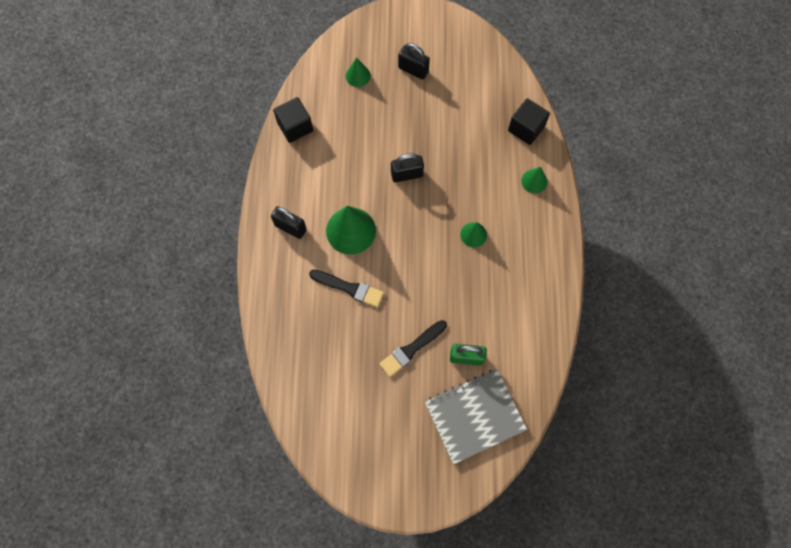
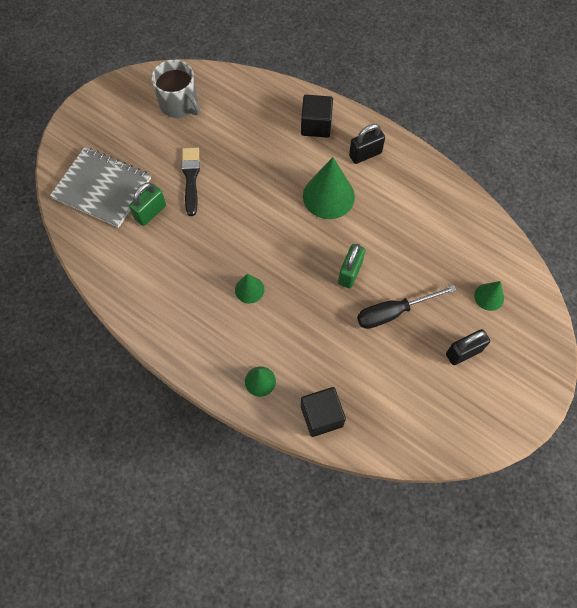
camera: 125 degrees right, 5 degrees down
black cube [273,97,313,143] -> black cube moved to [301,95,333,138]
black brush [309,270,384,307] -> none
black padlock [391,153,424,182] -> green padlock [338,244,365,288]
grey notebook [425,369,527,464] -> grey notebook turned 75 degrees counterclockwise [50,147,151,228]
none -> grey mug [151,60,200,118]
none -> black screwdriver [357,285,456,329]

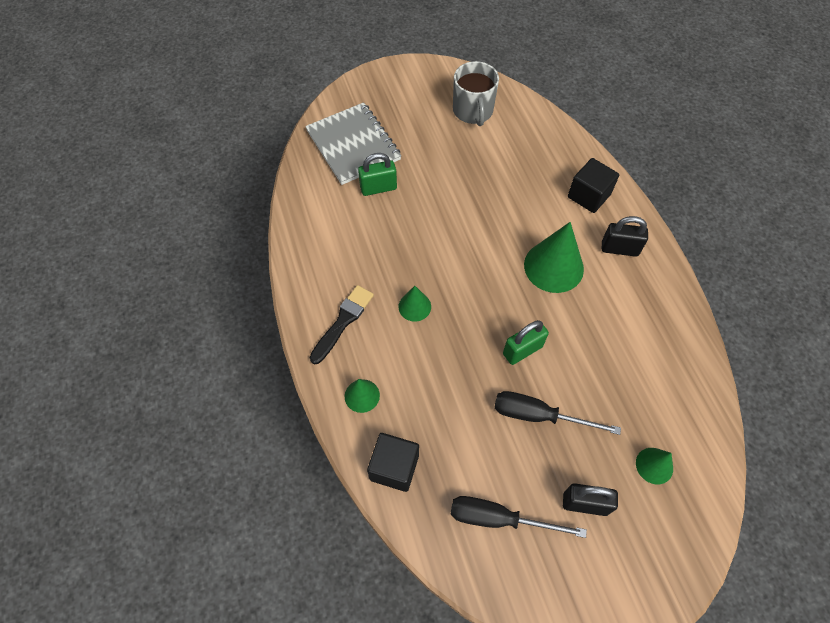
camera: 35 degrees right, 5 degrees down
black brush [182,147,200,216] -> black brush moved to [309,285,374,364]
none -> black screwdriver [451,496,587,538]

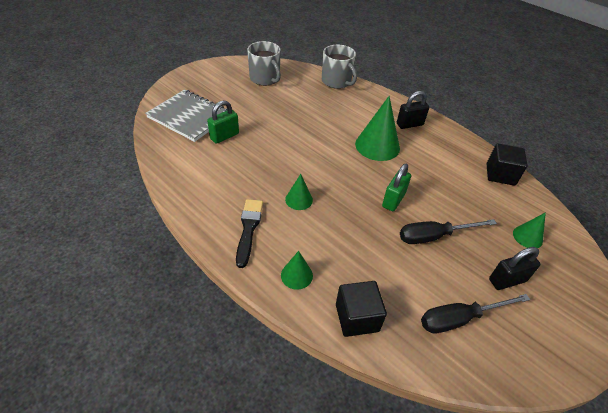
camera: 30 degrees left, 15 degrees down
black cube [568,158,619,213] -> black cube moved to [487,144,528,186]
none -> grey mug [322,45,357,89]

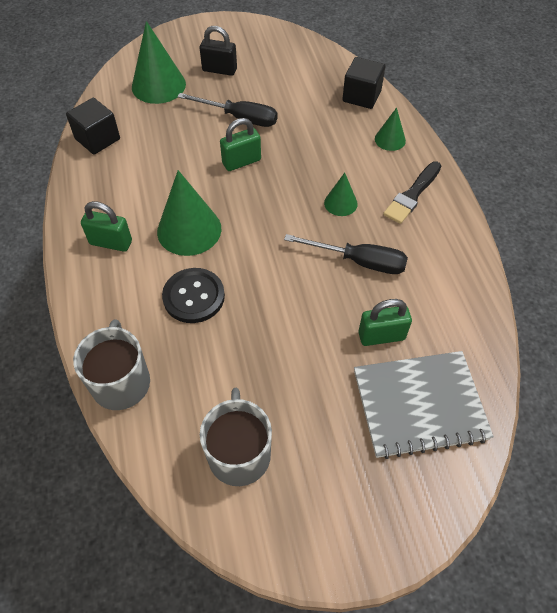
camera: 145 degrees left, 10 degrees up
grey notebook [145,90,227,142] -> grey notebook turned 75 degrees counterclockwise [354,351,494,459]
black padlock [397,91,429,129] -> green padlock [81,201,132,252]
black screwdriver [421,294,530,333] -> black screwdriver moved to [284,234,408,274]
green cone [513,212,546,248] -> green cone [132,21,186,104], size x1.87
none -> black button [162,268,225,323]

